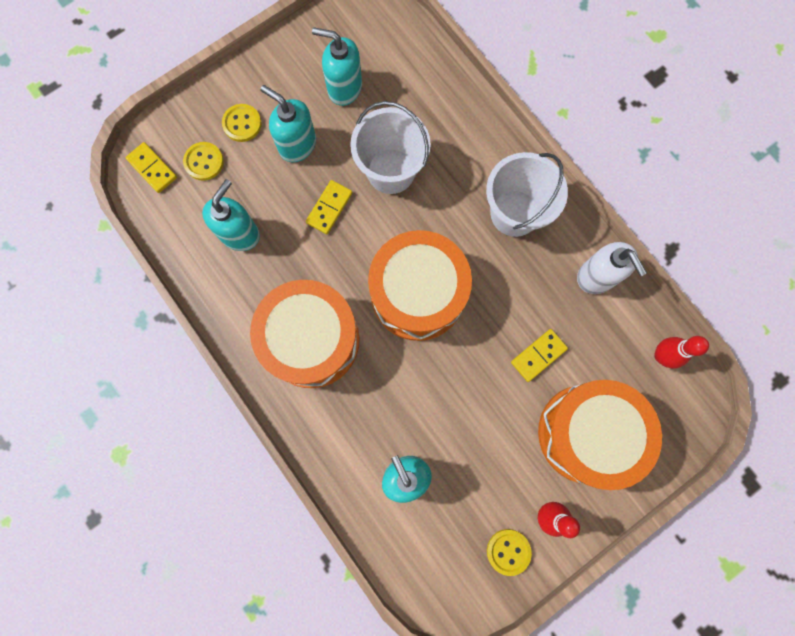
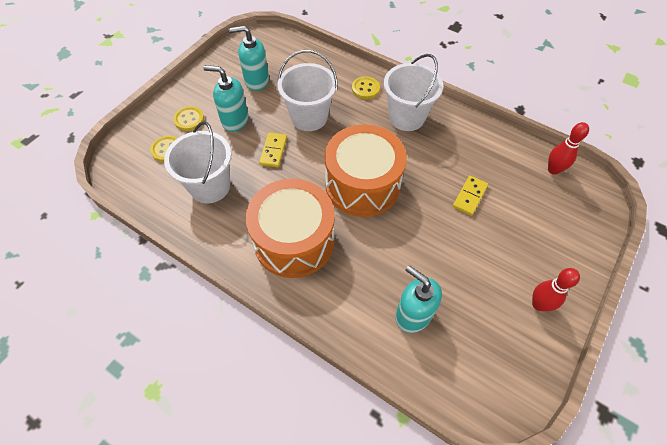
camera: 20 degrees left, 20 degrees down
yellow domino [125,142,177,193] -> none
turquoise soap dispenser [202,179,260,251] -> white bucket [164,121,231,203]
yellow button [487,529,532,576] -> yellow button moved to [352,76,380,99]
orange drum [538,380,662,490] -> none
white soap dispenser [577,242,647,294] -> none

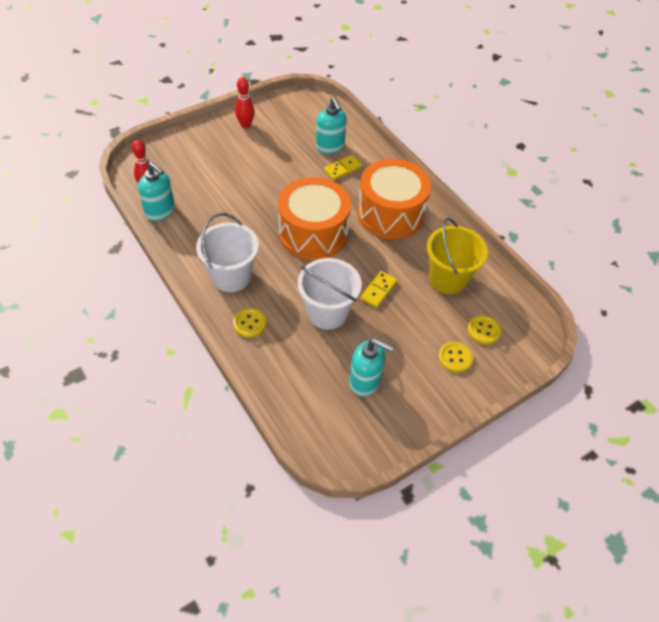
camera: 160 degrees left, 5 degrees down
white bucket [164,121,231,203] -> yellow bucket [427,218,488,294]
turquoise soap dispenser [203,65,249,132] -> turquoise soap dispenser moved to [138,162,175,221]
yellow domino [453,175,488,216] -> yellow domino moved to [324,155,362,180]

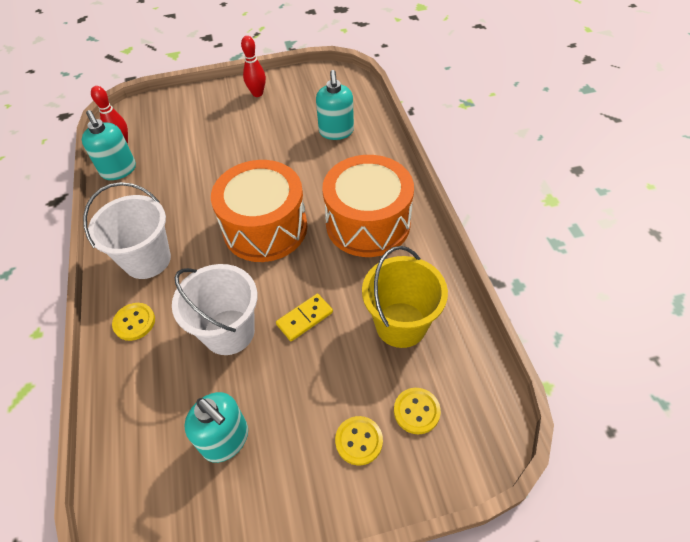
camera: 25 degrees right, 0 degrees up
yellow domino [324,155,362,180] -> none

